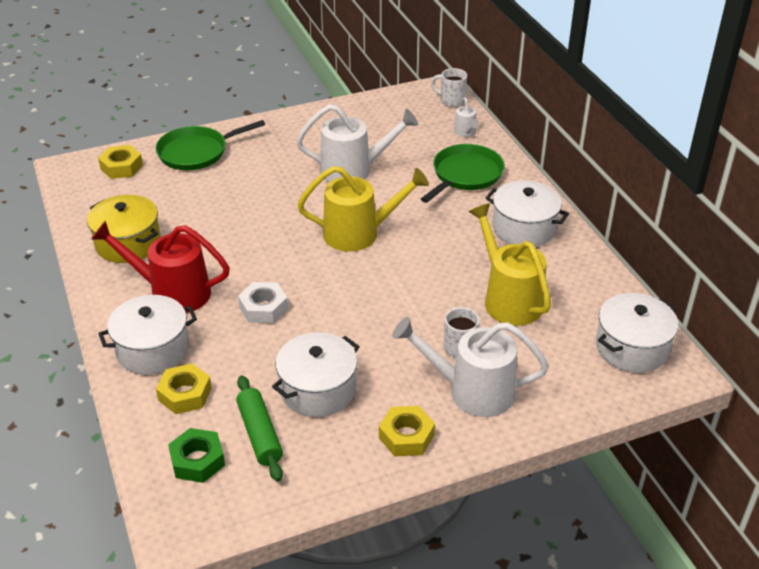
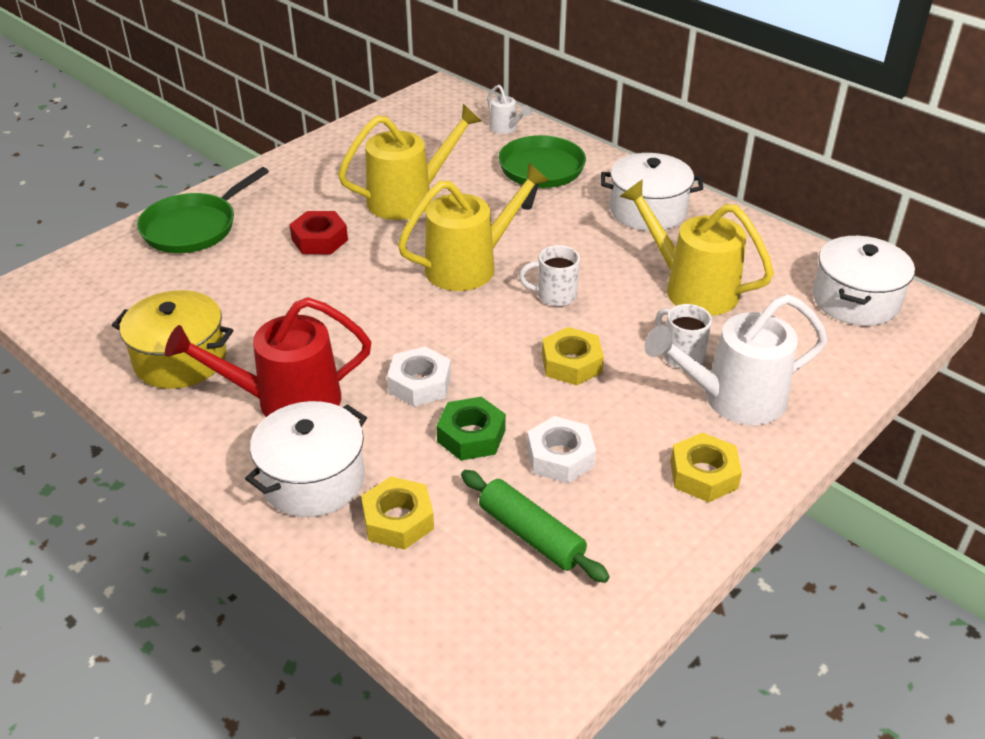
camera: 25 degrees left, 0 degrees up
yellow nut [98,145,143,179] -> yellow nut moved to [542,327,604,386]
green nut [168,428,225,483] -> green nut moved to [436,397,506,460]
white pot [272,332,360,417] -> white nut [527,416,596,484]
white watering can [296,104,418,182] -> yellow watering can [338,104,482,220]
white mug [431,68,467,107] -> white mug moved to [519,245,580,307]
none -> red nut [289,211,348,254]

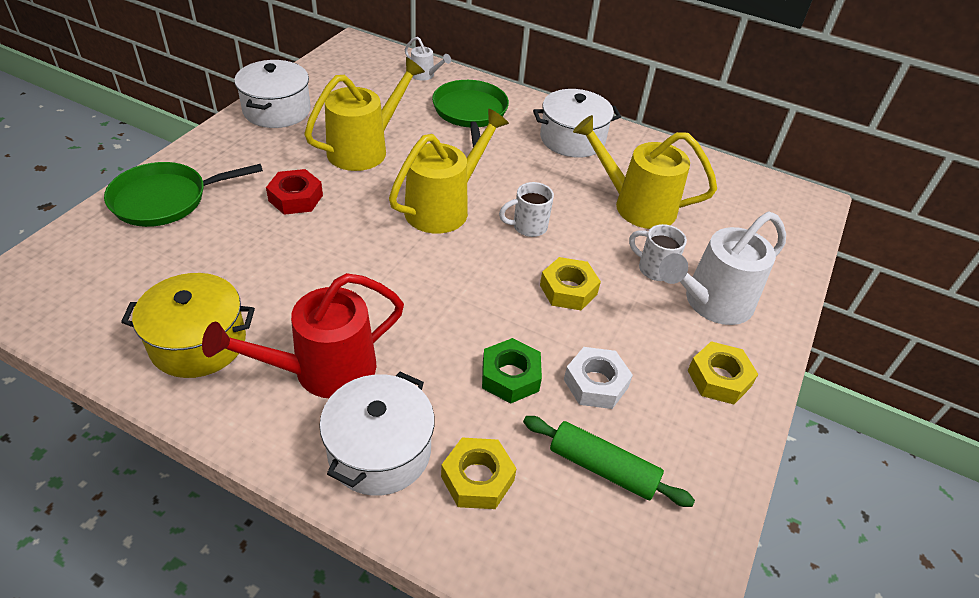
camera: 20 degrees left, 5 degrees up
green pan [137,167,269,253] -> green pan turned 45 degrees clockwise [104,162,263,227]
white nut [387,346,451,407] -> none
white pot [813,236,915,326] -> white pot moved to [234,60,311,128]

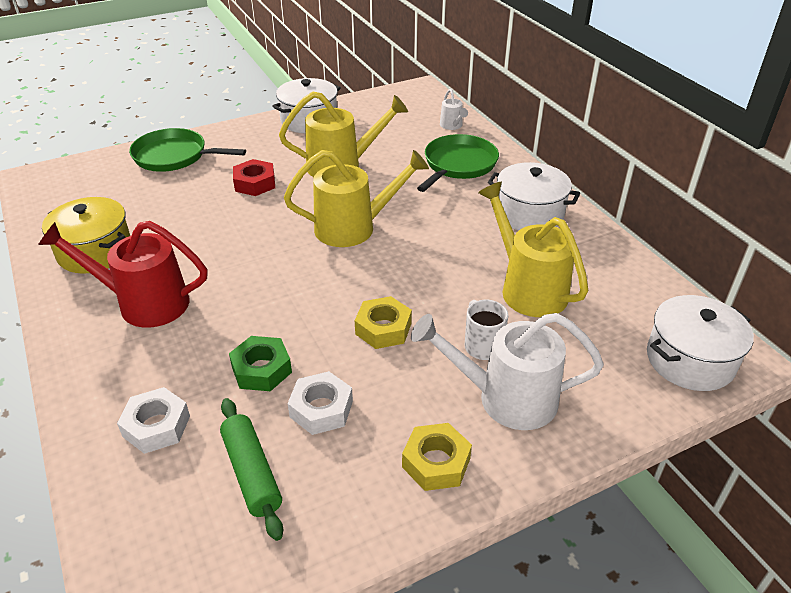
camera: 40 degrees right, 5 degrees down
white pot [319,372,435,496] -> white pot moved to [647,295,754,391]
yellow nut [441,438,517,509] -> white nut [117,387,190,454]
white mug [499,182,554,237] -> none

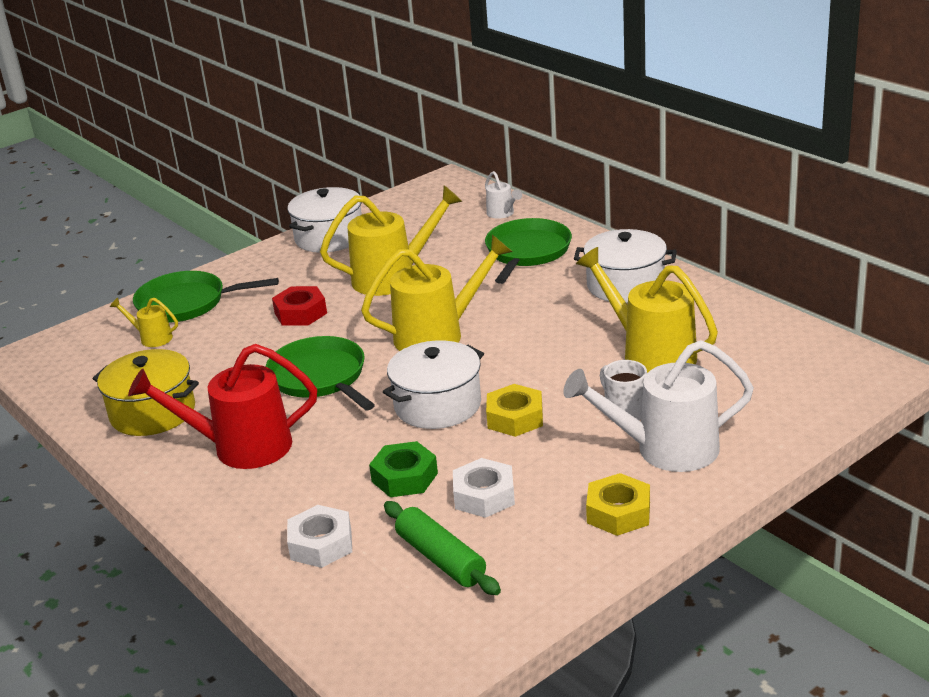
camera: 10 degrees left, 10 degrees down
white pot [647,295,754,391] -> white pot moved to [383,340,484,429]
none -> yellow watering can [110,298,178,347]
none -> green pan [265,336,375,410]

